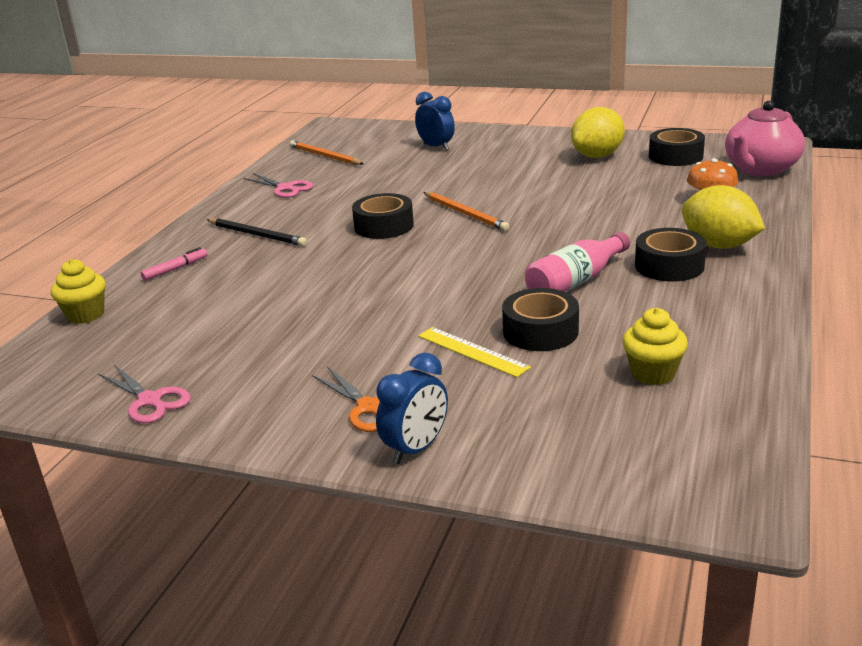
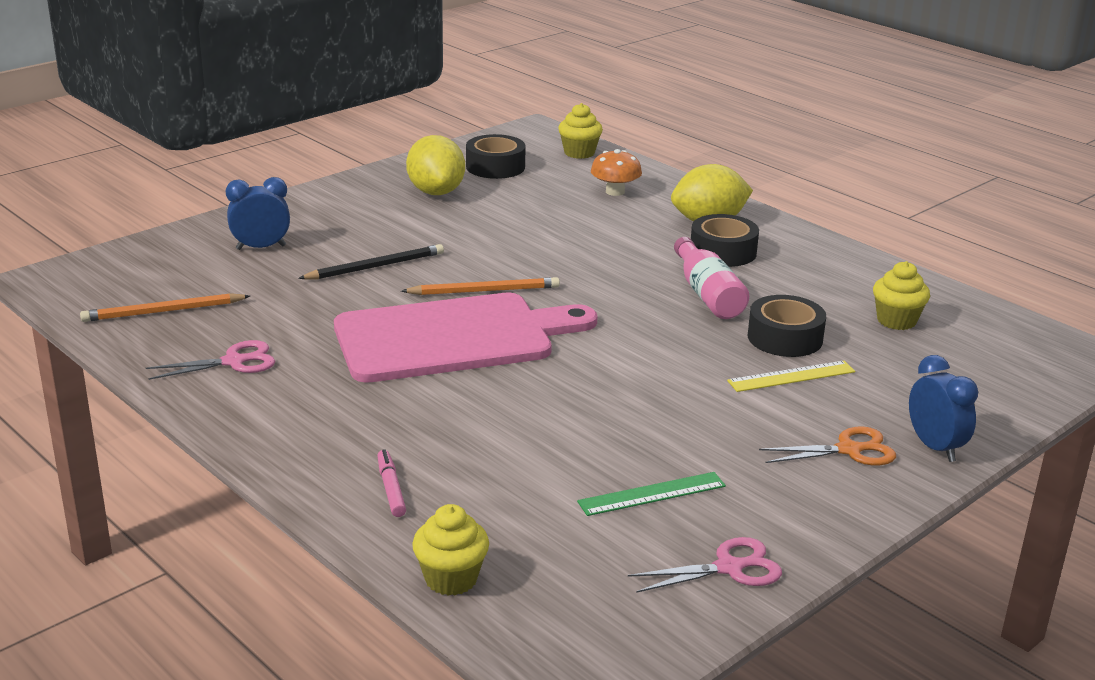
camera: 65 degrees left, 0 degrees up
black pencil [206,218,307,246] -> black pencil moved to [298,244,444,279]
black tape [352,193,414,239] -> pink cutting board [334,293,598,383]
pink teapot [725,101,805,176] -> yellow cupcake [558,103,603,159]
none -> green ruler [577,472,726,516]

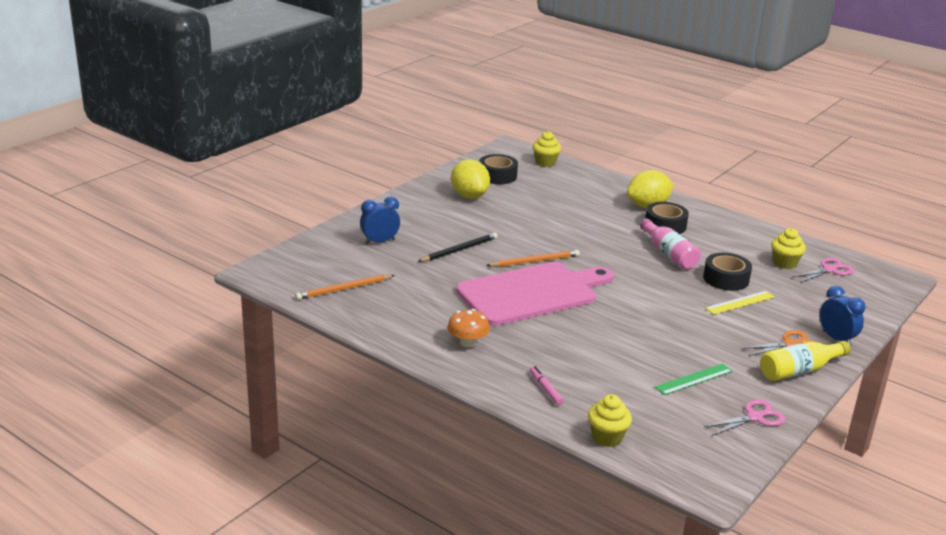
camera: 10 degrees left, 0 degrees up
pink scissors [146,340,275,380] -> pink scissors moved to [792,257,854,283]
orange mushroom [591,149,642,196] -> orange mushroom moved to [447,309,490,347]
none -> yellow bottle [760,341,851,381]

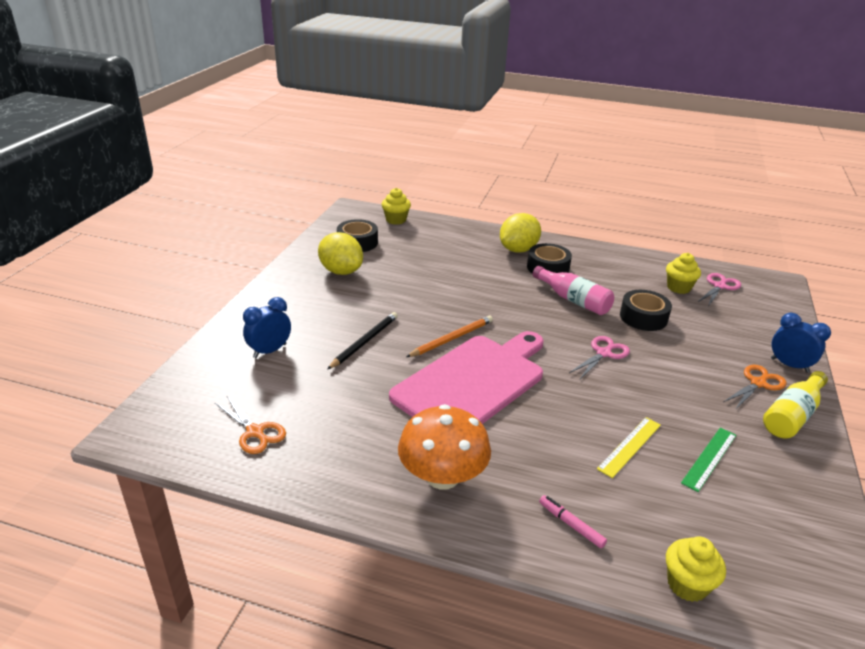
camera: 20 degrees left, 5 degrees up
orange pencil [295,275,395,300] -> orange scissors [215,396,286,454]
orange mushroom [447,309,490,347] -> orange mushroom [398,404,491,490], size x1.69
pink scissors [704,399,786,436] -> pink scissors moved to [569,336,630,379]
yellow ruler [705,291,775,315] -> yellow ruler moved to [597,417,661,478]

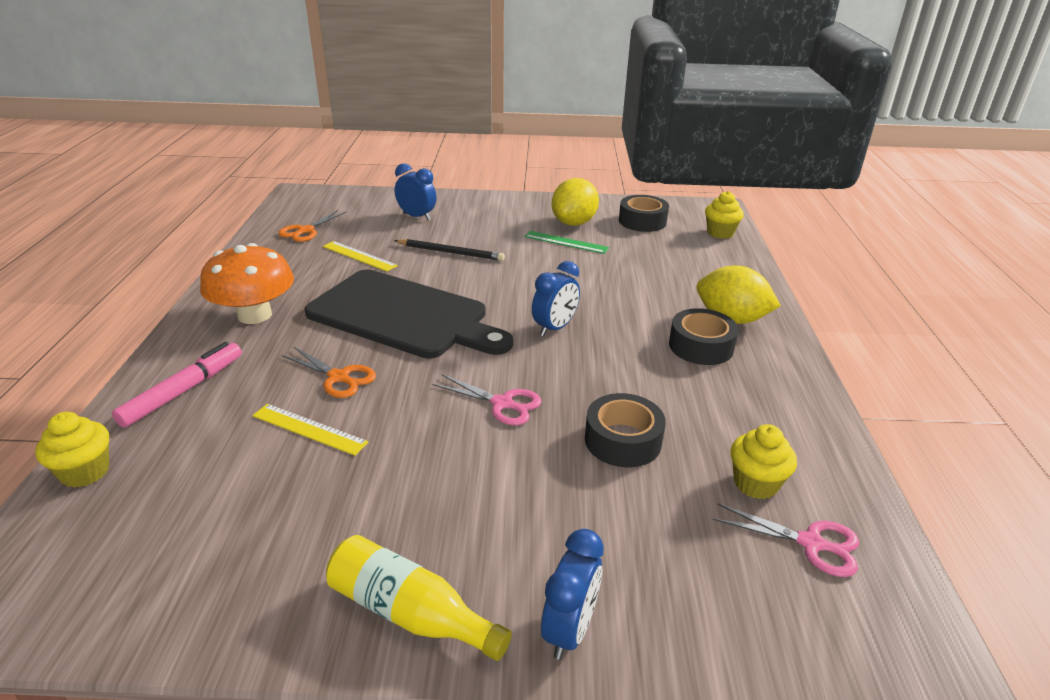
camera: 75 degrees right, 0 degrees up
pink cutting board [389,331,544,424] -> black cutting board [304,269,513,359]
orange pencil [406,315,493,357] -> none
pink bottle [533,266,614,315] -> none
pink marker [539,495,607,548] -> pink marker [112,342,242,428], size x1.72
green ruler [681,428,736,492] -> green ruler moved to [524,231,609,254]
orange scissors [723,365,787,410] -> orange scissors moved to [281,347,376,398]
none -> yellow ruler [323,241,398,272]
none -> blue clock [532,261,580,337]

